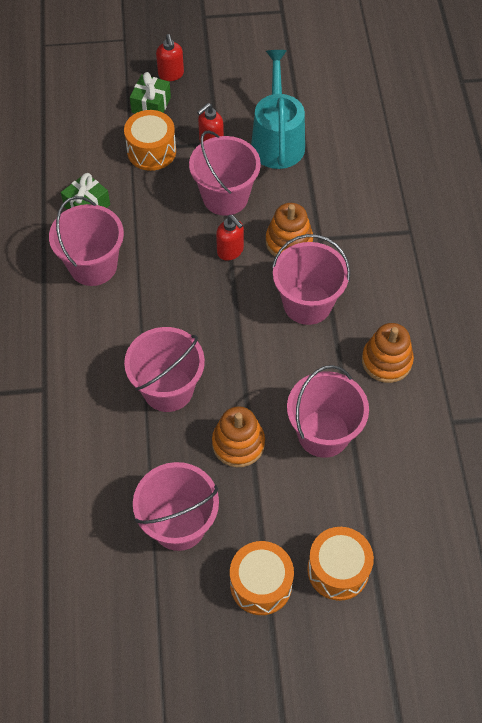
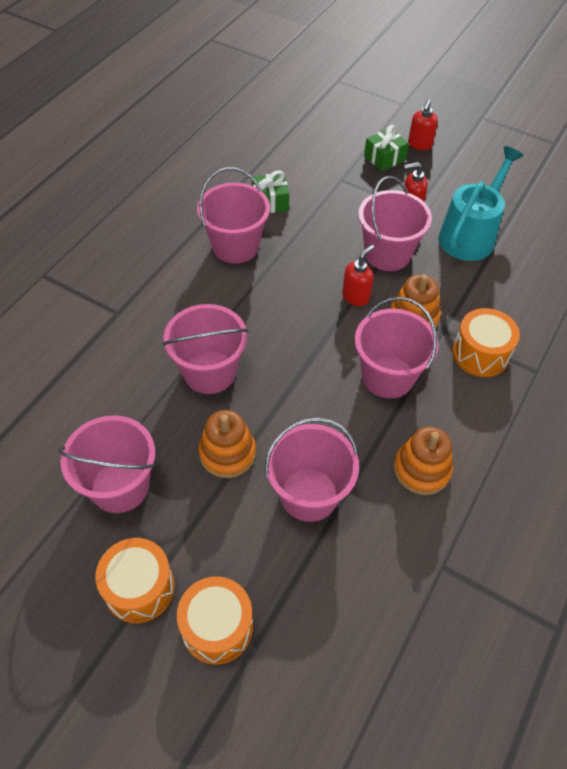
camera: 35 degrees right, 5 degrees down
orange drum [124,110,176,171] -> orange drum moved to [452,308,520,377]
red soap dispenser [216,215,244,260] -> red soap dispenser turned 135 degrees counterclockwise [342,245,374,306]

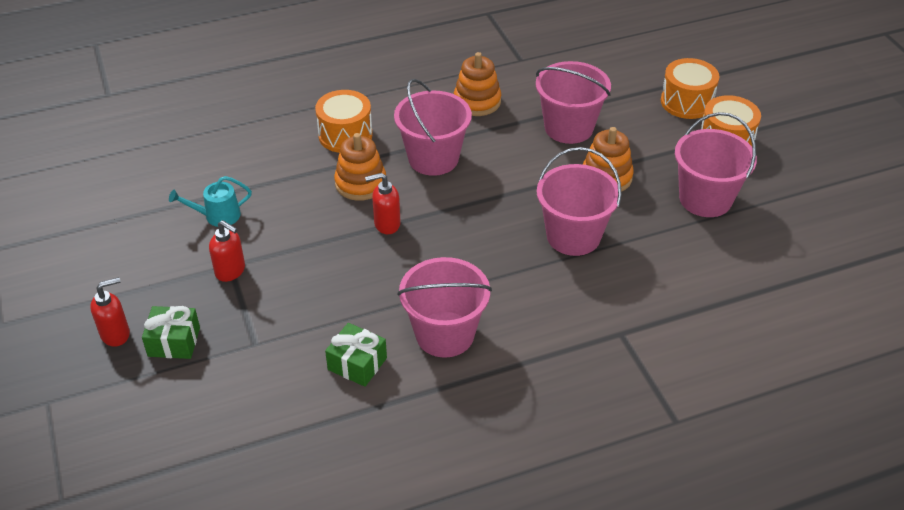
camera: 140 degrees left, 10 degrees down
pink bucket [358,176,432,271] -> none
turquoise watering can [439,146,524,261] -> turquoise watering can [169,176,252,227], size x0.53

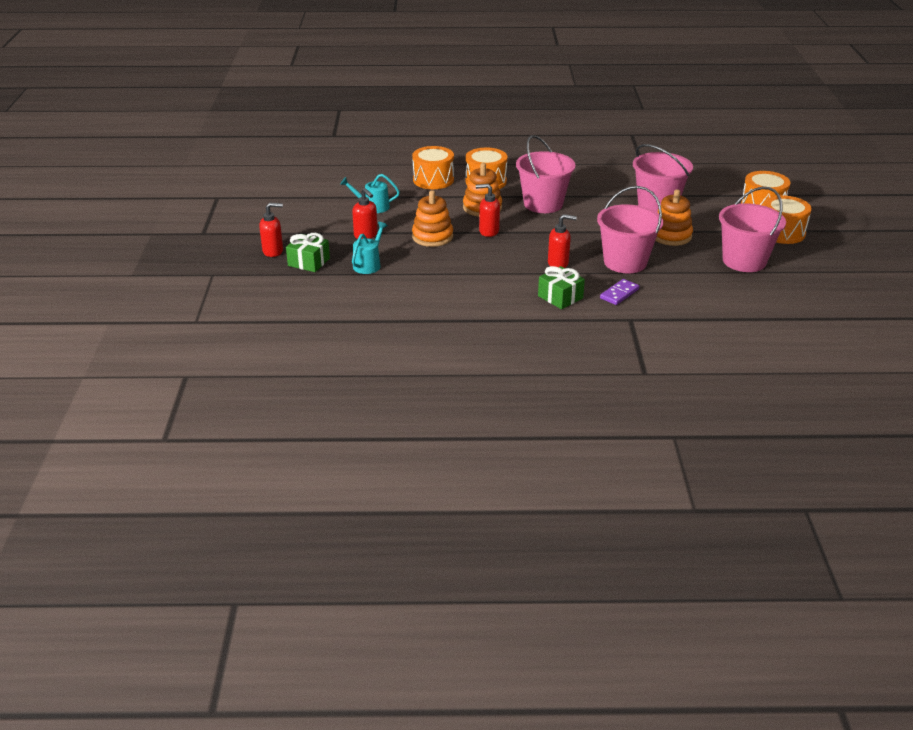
camera: 20 degrees right, 10 degrees down
green gift [325,323,387,387] -> green gift moved to [538,266,585,309]
pink bucket [397,257,492,358] -> none
orange stacking toy [454,52,501,116] -> orange stacking toy moved to [412,190,453,247]
none -> turquoise watering can [352,222,388,274]
none -> orange drum [412,146,454,189]
none -> red soap dispenser [548,214,577,268]
none -> purple domino [600,279,639,305]

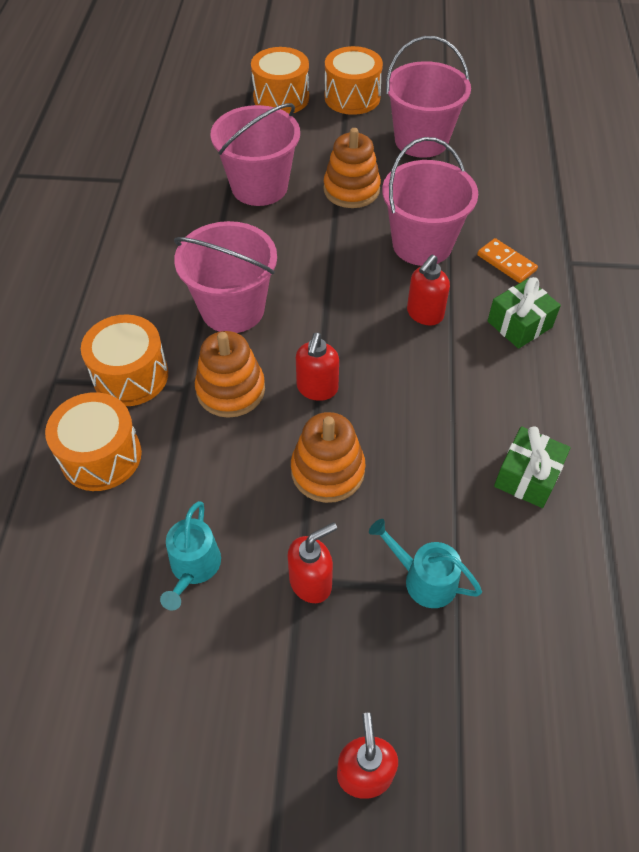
camera: 85 degrees left, 20 degrees up
green gift [286,233,330,272] -> green gift moved to [494,426,570,508]
red soap dispenser [548,214,577,268] -> red soap dispenser turned 150 degrees counterclockwise [407,255,450,325]
purple domino [600,279,639,305] -> orange domino [477,238,538,283]

